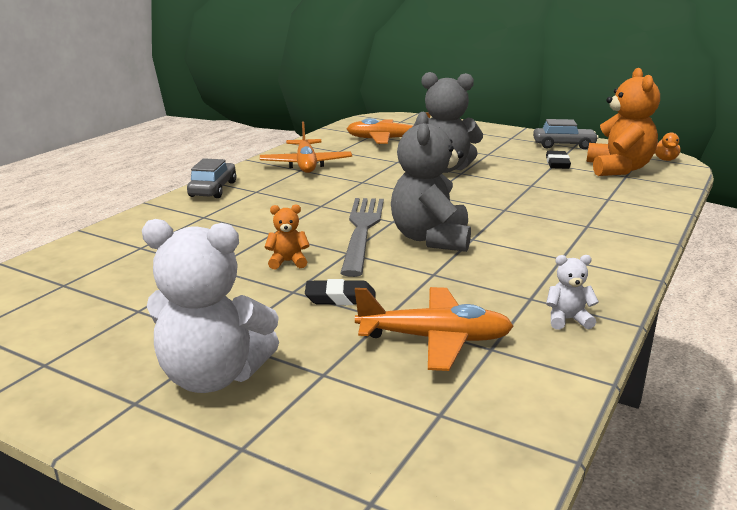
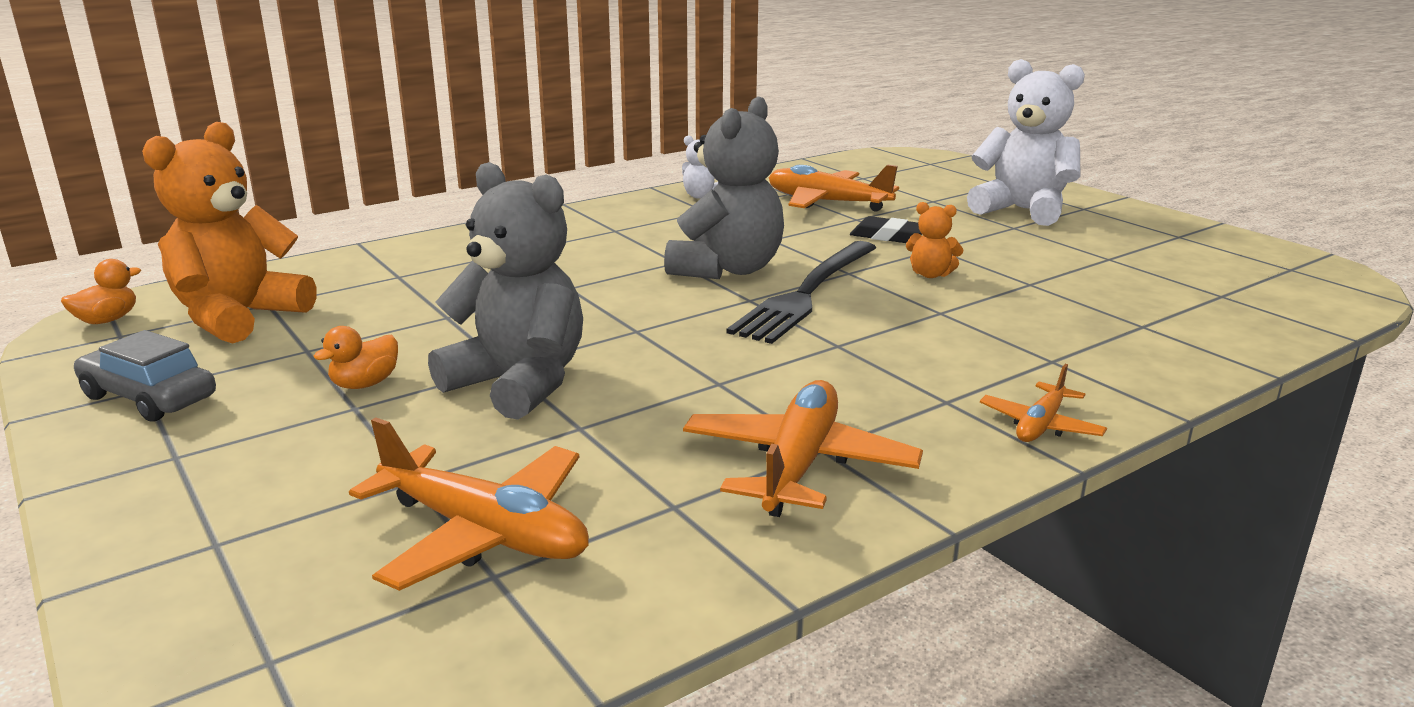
camera: 155 degrees left, 0 degrees up
grey car [187,158,236,198] -> orange plane [980,364,1107,442]
grey fork [341,198,384,277] -> black fork [727,241,876,344]
black eraser [546,151,571,169] -> none
none -> orange duck [313,326,398,389]

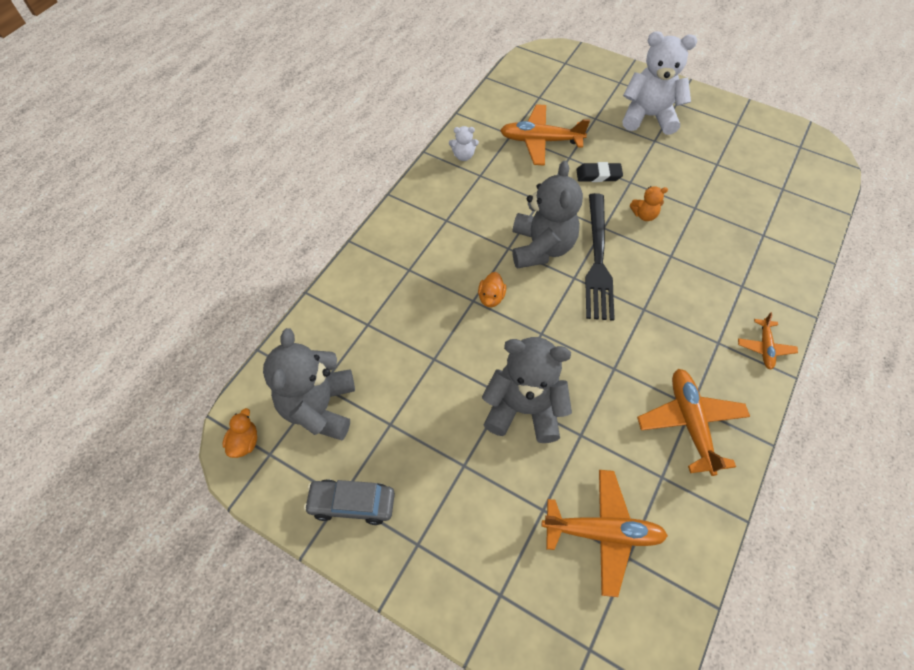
camera: 25 degrees left, 35 degrees up
orange teddy bear [142,122,317,344] -> grey teddy bear [263,328,355,440]
orange duck [313,326,398,389] -> orange duck moved to [478,272,506,307]

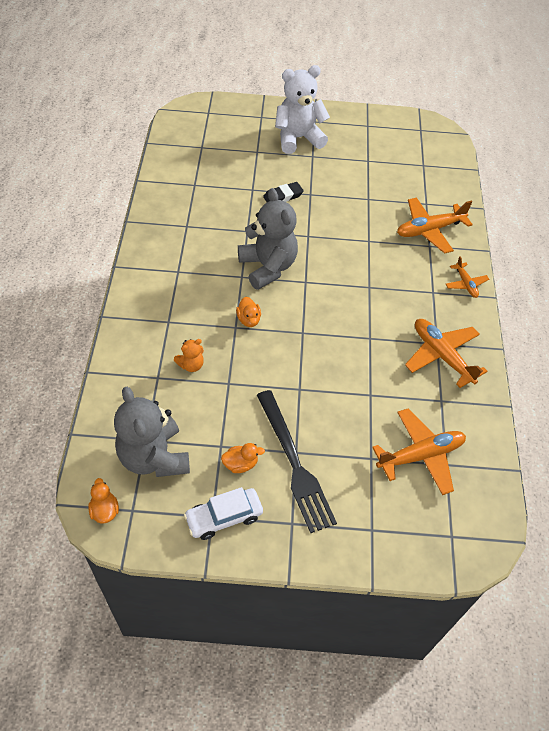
camera: 30 degrees left, 5 degrees down
grey car [304,479,395,525] -> white car [184,487,263,540]
white teddy bear [449,126,479,161] -> none
grey teddy bear [482,337,572,443] -> none
orange plane [500,104,590,166] -> orange plane moved to [397,197,473,254]
black fork [585,193,615,321] -> black fork moved to [257,390,337,533]
orange teddy bear [630,186,668,221] -> orange teddy bear moved to [174,339,204,372]
none -> orange duck [221,443,265,473]

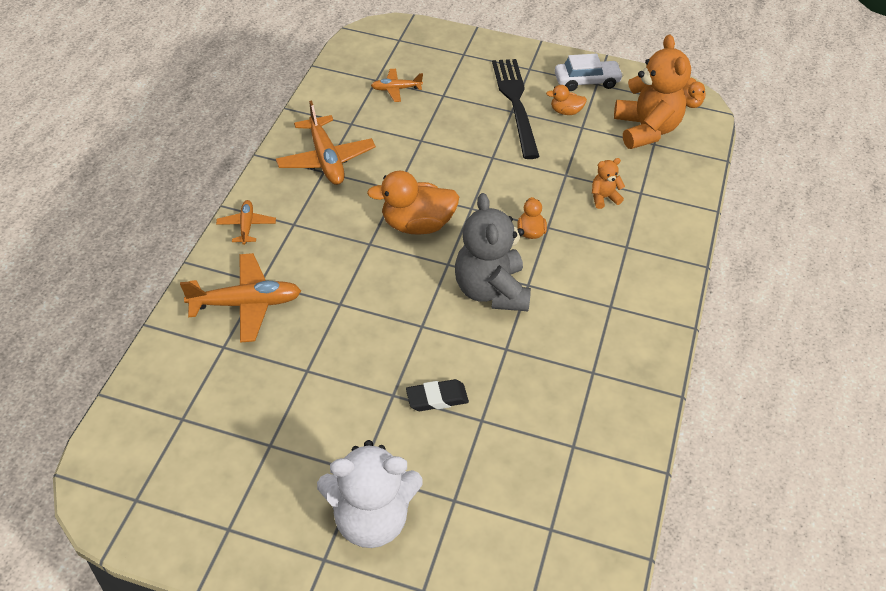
camera: 165 degrees left, 5 degrees down
grey teddy bear [114,387,190,477] -> orange teddy bear [614,35,691,149]
orange plane [372,409,466,495] -> orange plane [371,69,423,102], size x0.55
none -> orange duck [367,171,459,235]

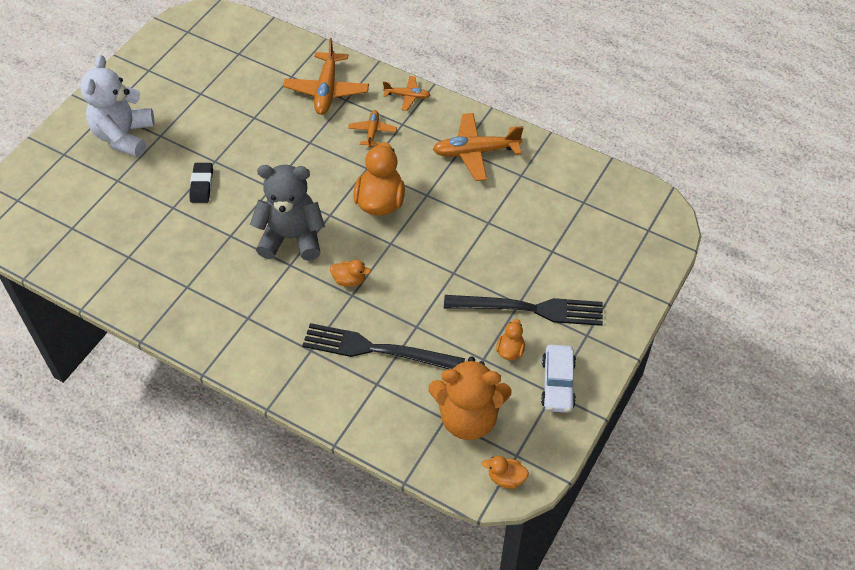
camera: 105 degrees right, 5 degrees up
orange plane [371,69,423,102] -> orange plane moved to [348,110,397,148]
orange teddy bear [592,158,625,209] -> black fork [302,323,465,369]

